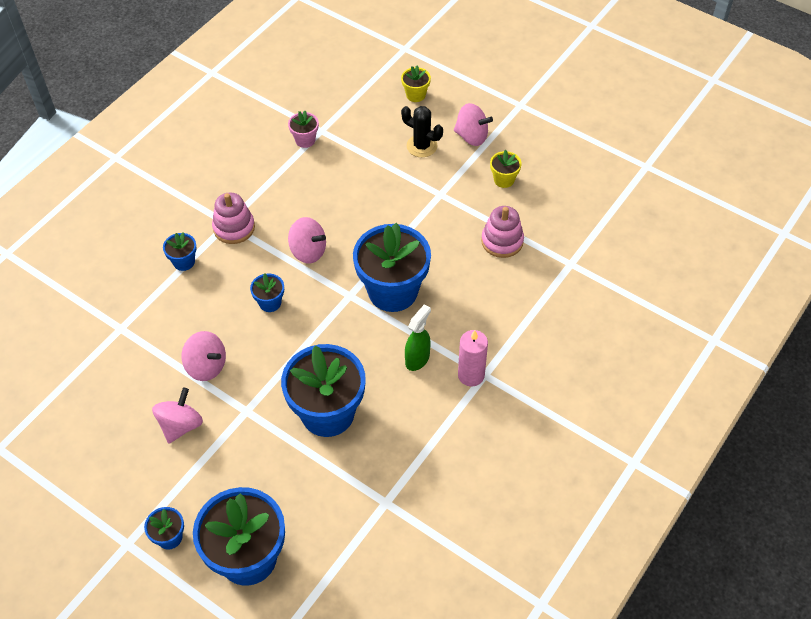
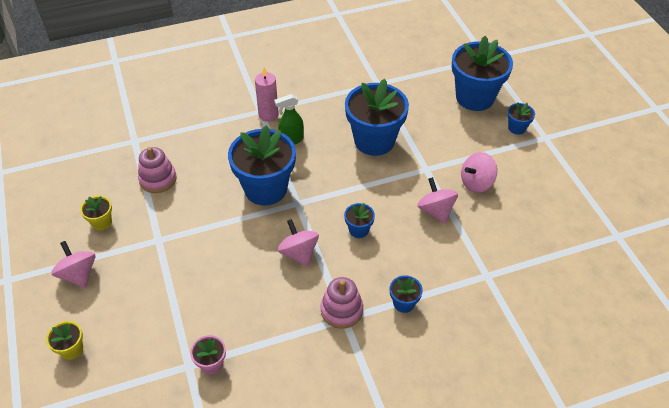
camera: 145 degrees left, 5 degrees down
black cactus [401,106,443,157] -> none

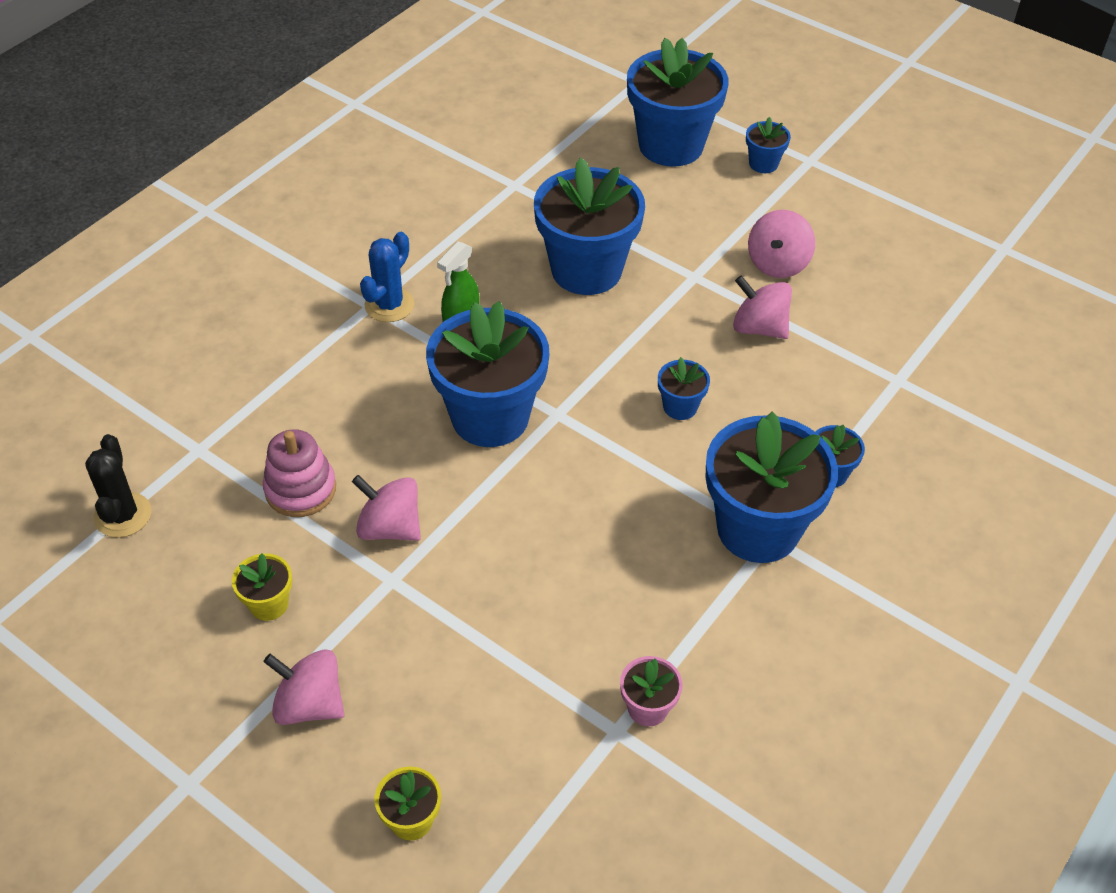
camera: 35 degrees left, 0 degrees up
pink candle [255,67,279,122] -> blue cactus [360,232,414,322]
pink spinning top [277,219,319,267] -> pink spinning top moved to [352,475,421,541]
pink stacking toy [321,277,363,329] -> blue flower pot [706,412,838,563]
none -> black cactus [85,434,151,538]

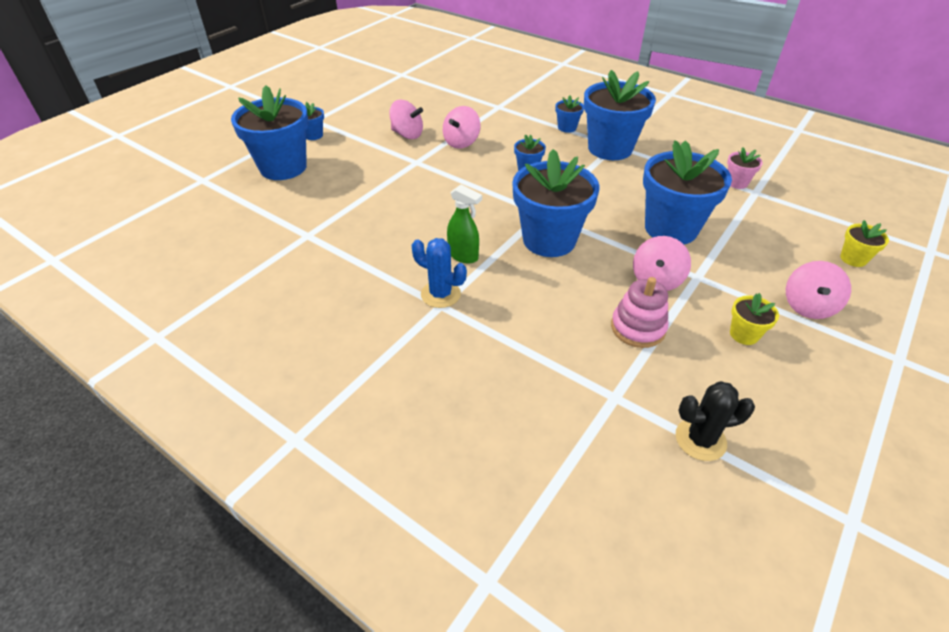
camera: 90 degrees left, 5 degrees down
blue flower pot [534,158,645,295] -> blue flower pot moved to [643,140,732,244]

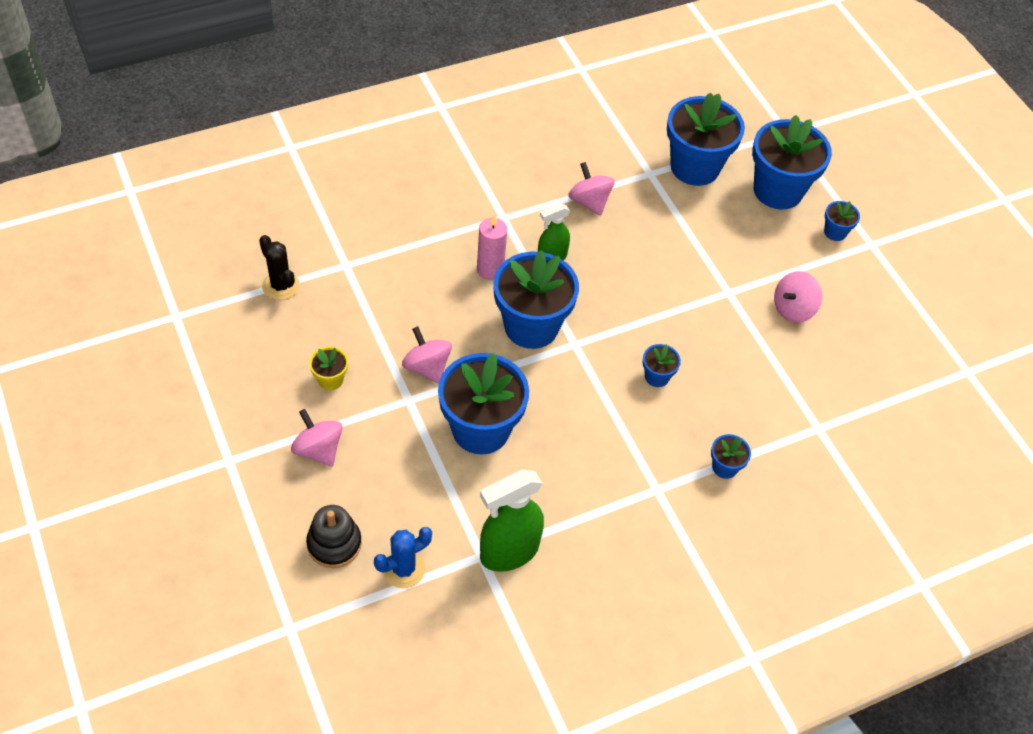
camera: 115 degrees right, 10 degrees up
blue cactus [412,238,467,308] -> blue cactus moved to [374,527,432,588]
pink spinning top [443,106,481,149] -> pink spinning top moved to [568,162,615,216]
blue flower pot [584,70,656,160] -> blue flower pot moved to [667,93,745,186]
pink stacking toy [611,277,668,348] -> none
black cactus [676,381,755,461] -> black cactus turned 60 degrees counterclockwise [259,235,300,300]
pink flower pot [727,148,763,189] -> green spray bottle [480,469,544,572]
yellow flower pot [840,220,889,267] -> black stacking toy [306,505,362,568]
none -> pink candle [477,215,507,280]

